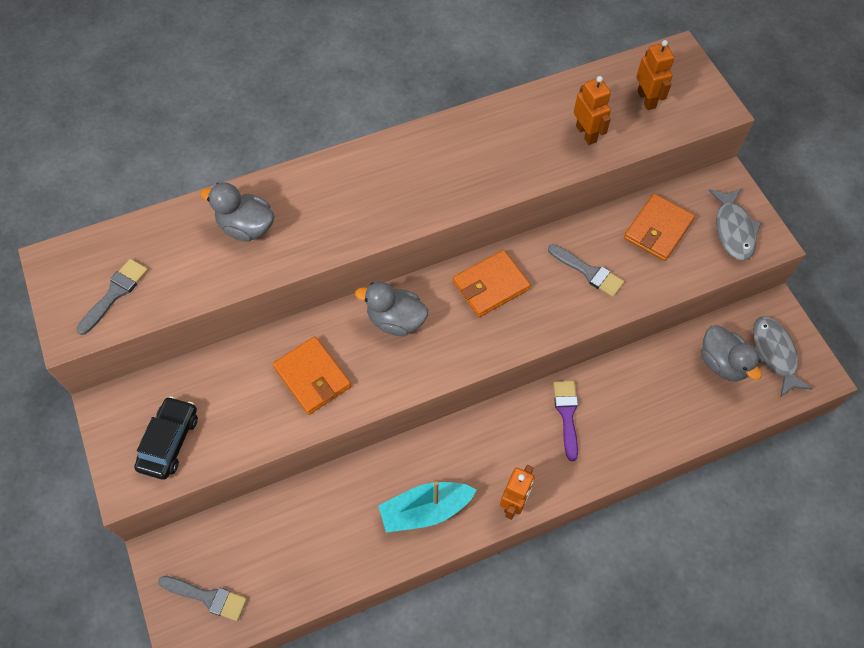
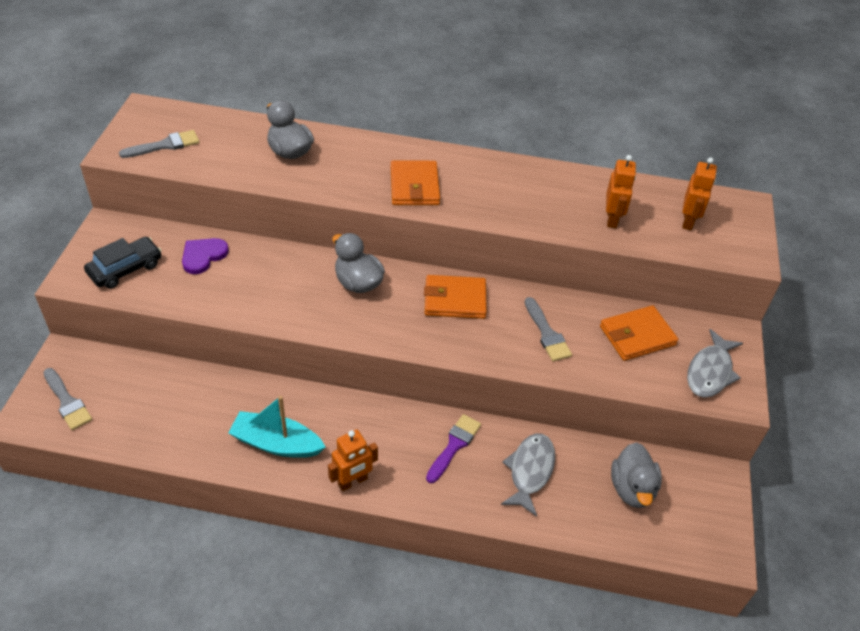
camera: 30 degrees right, 15 degrees down
orange wallet [273,336,351,415] -> orange wallet moved to [391,160,440,205]
grey fish [753,317,813,397] -> grey fish moved to [501,433,555,517]
none -> purple heart [182,238,229,274]

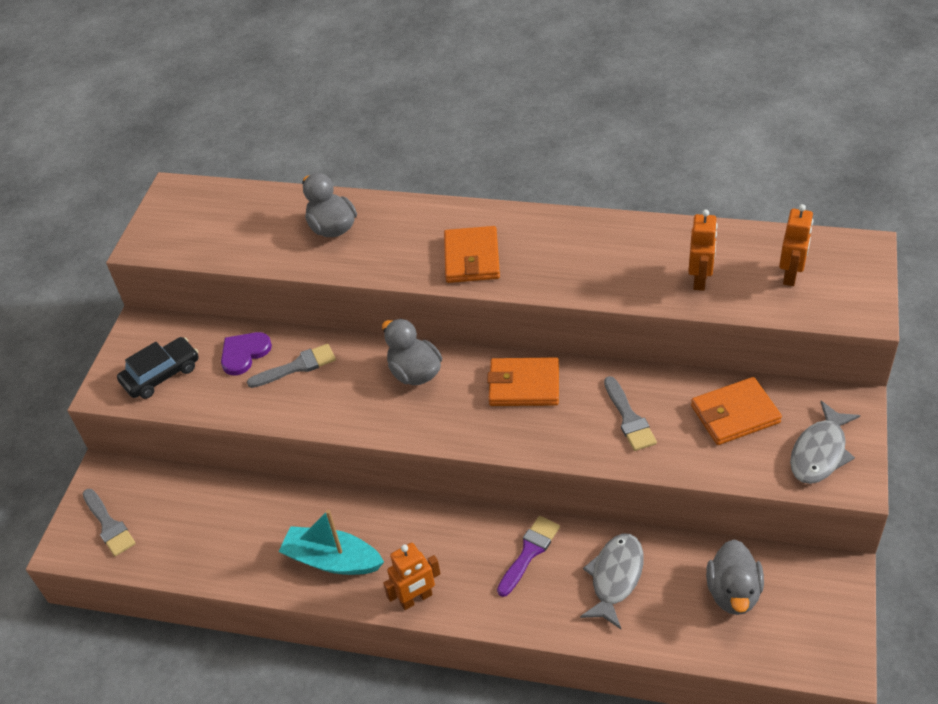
camera: 10 degrees right, 0 degrees up
grey brush [119,130,199,158] -> grey brush moved to [247,344,336,388]

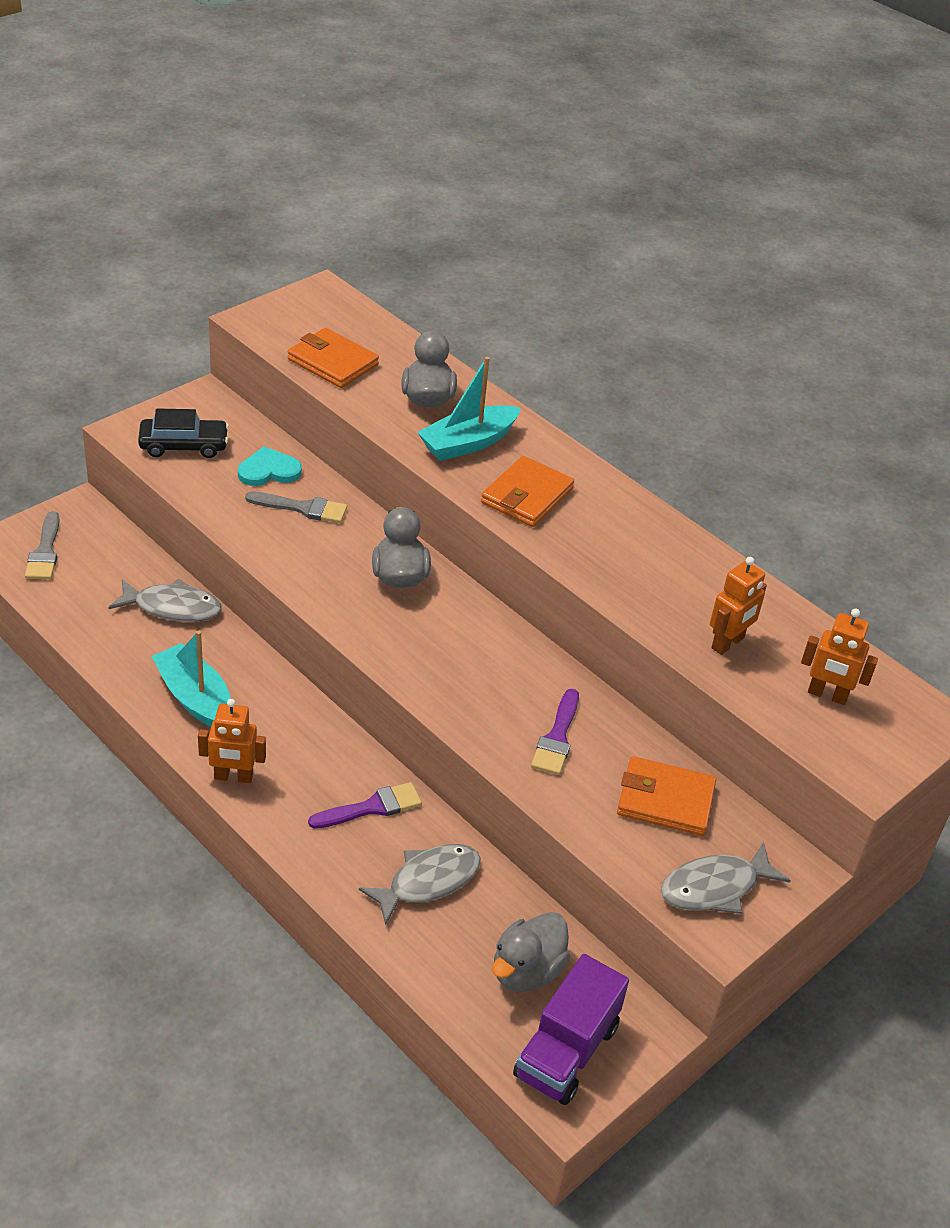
camera: 25 degrees right, 5 degrees down
purple heart [221,332,272,376] -> turquoise heart [238,446,302,486]
orange wallet [487,357,559,406] -> orange wallet moved to [288,328,379,388]
grey brush [604,376,657,451] -> purple brush [531,689,579,775]
orange robot [779,204,813,286] -> orange robot turned 60 degrees clockwise [801,609,878,705]
none -> grey fish [108,579,222,622]
none -> turquoise boat [417,357,521,461]
none -> purple truck [513,954,629,1105]

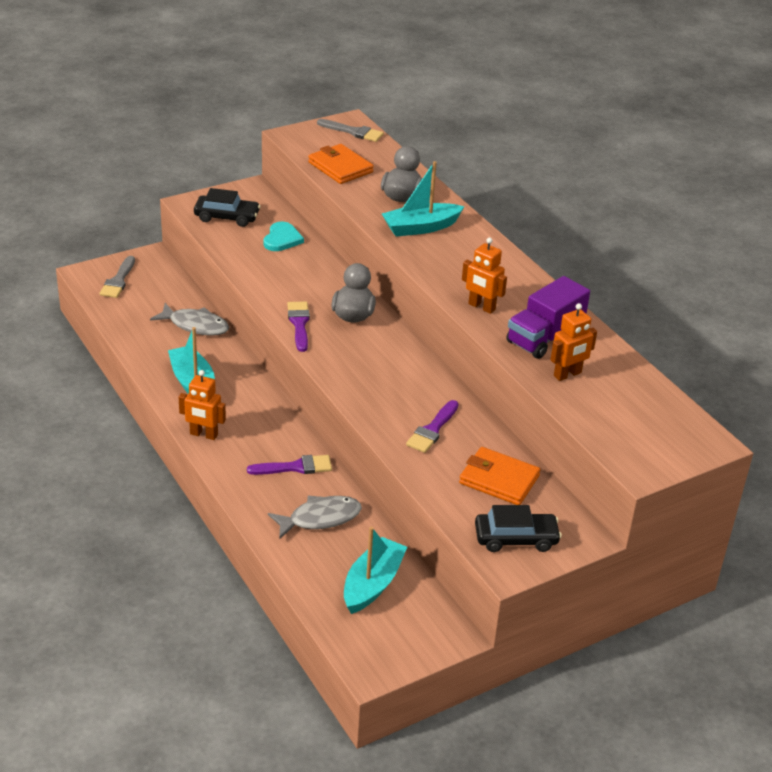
camera: 15 degrees right, 5 degrees down
turquoise heart [238,446,302,486] -> turquoise heart turned 105 degrees clockwise [263,222,304,251]
grey brush [245,491,347,523] -> grey brush moved to [317,119,384,142]
orange wallet [481,456,574,527] -> none
grey duck [492,912,570,992] -> turquoise boat [344,527,407,614]
purple truck [513,954,629,1105] -> purple truck moved to [506,276,590,359]
grey fish [661,842,791,914] -> black car [475,505,562,552]
orange robot [801,609,878,705] -> orange robot moved to [462,238,507,314]
none -> purple brush [287,302,310,352]

